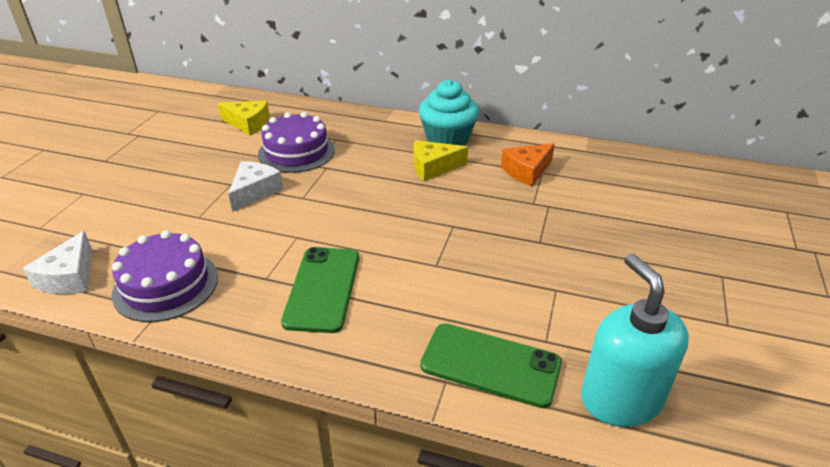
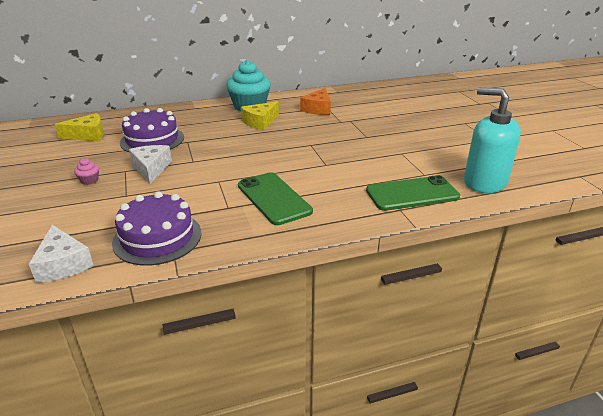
camera: 35 degrees left, 5 degrees down
none -> pink cupcake [74,158,99,185]

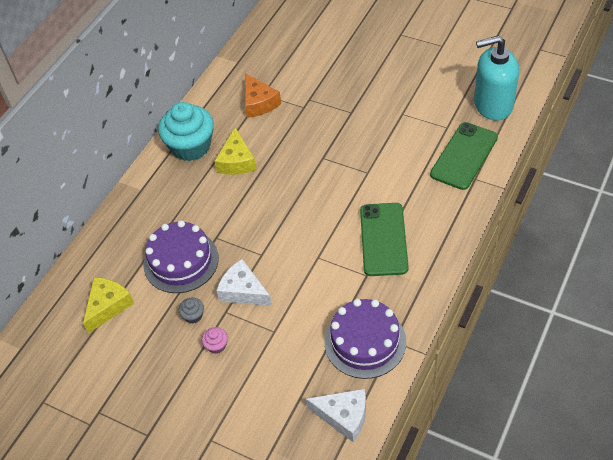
camera: 40 degrees left, 20 degrees up
green phone [238,172,313,225] -> green phone turned 75 degrees clockwise [360,203,409,276]
none -> grey cupcake [179,298,204,323]

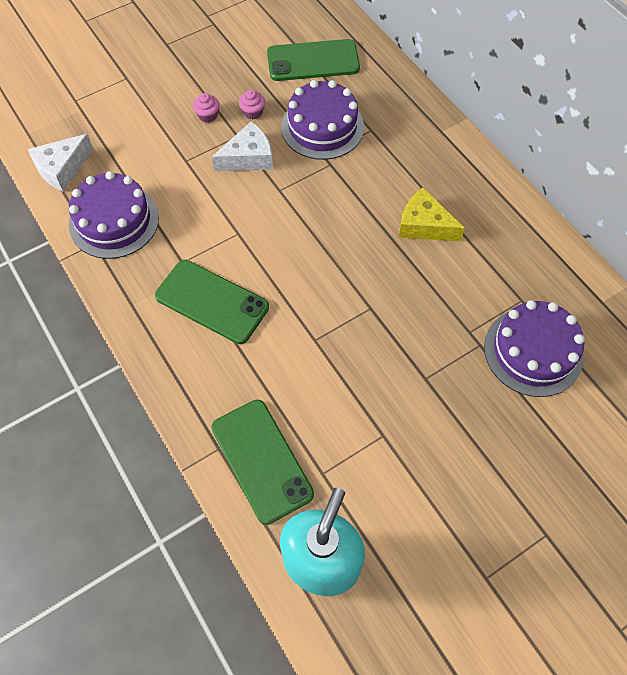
camera: 115 degrees right, 10 degrees up
yellow cheese [83,277,134,334] -> green phone [267,39,360,81]
turquoise cupcake [158,102,214,161] -> none
grey cupcake [179,298,204,323] -> pink cupcake [239,90,265,120]
orange cheese [245,73,281,118] -> none
none -> purple cake [484,300,585,397]

